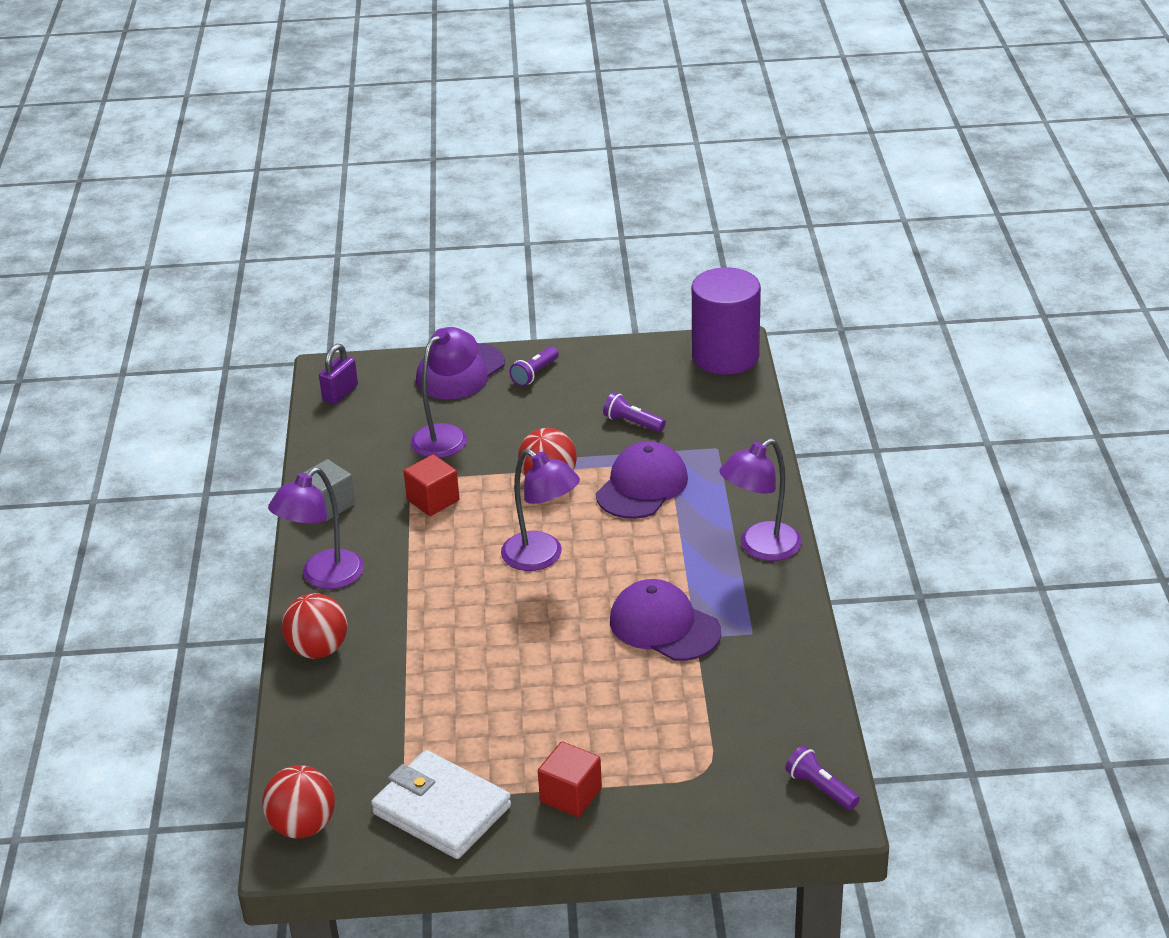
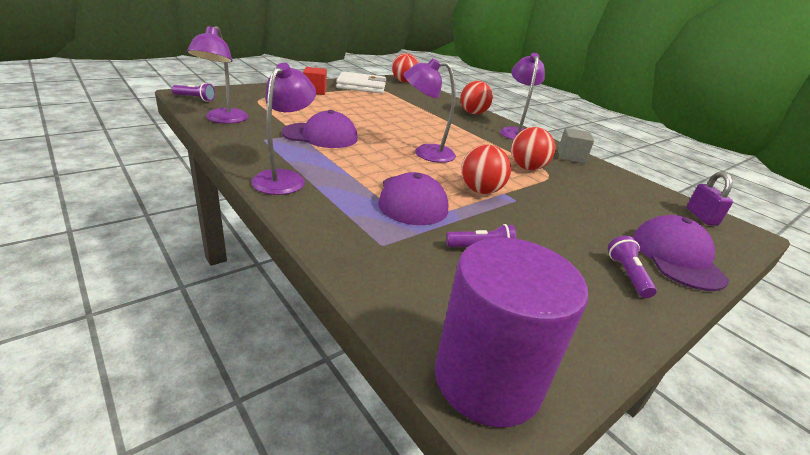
camera: 140 degrees right, 5 degrees down
red cube [403,454,460,516] -> red ball [511,127,555,170]
purple lamp [411,327,478,458] -> purple lamp moved to [187,26,248,124]

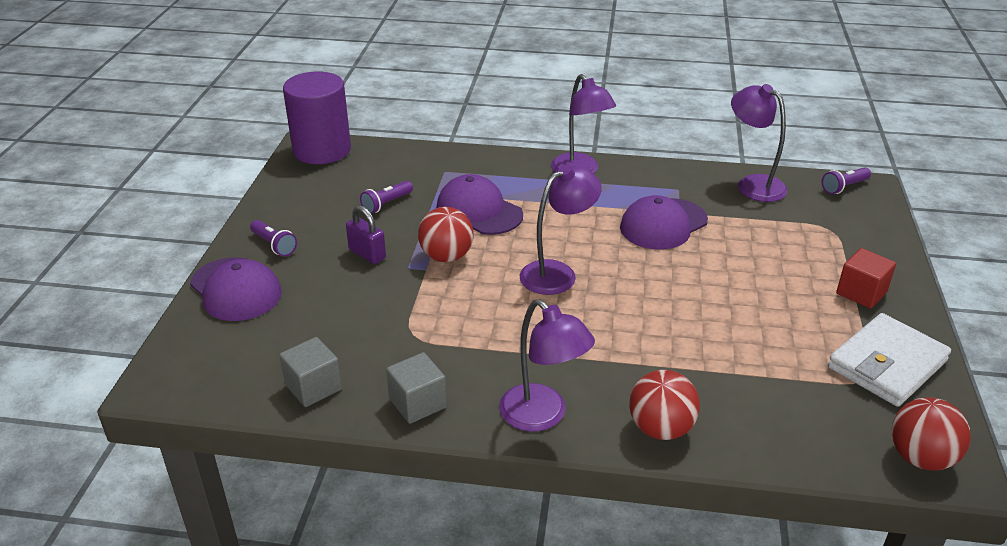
camera: 140 degrees right, 5 degrees up
red ball [511,127,555,170] -> none
purple padlock [687,171,733,226] -> purple padlock moved to [346,205,386,264]
none -> grey cube [279,337,342,407]

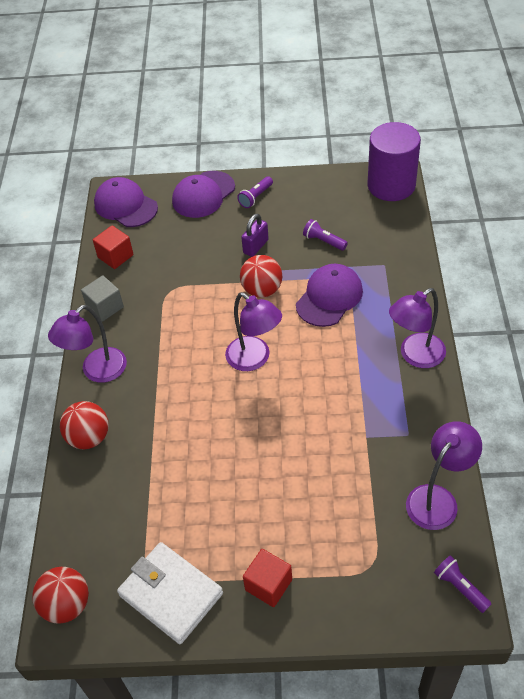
camera: 85 degrees right, 15 degrees up
grey cube [279,337,342,407] -> red cube [93,226,134,269]
purple cap [620,195,708,250] -> purple cap moved to [94,177,158,227]

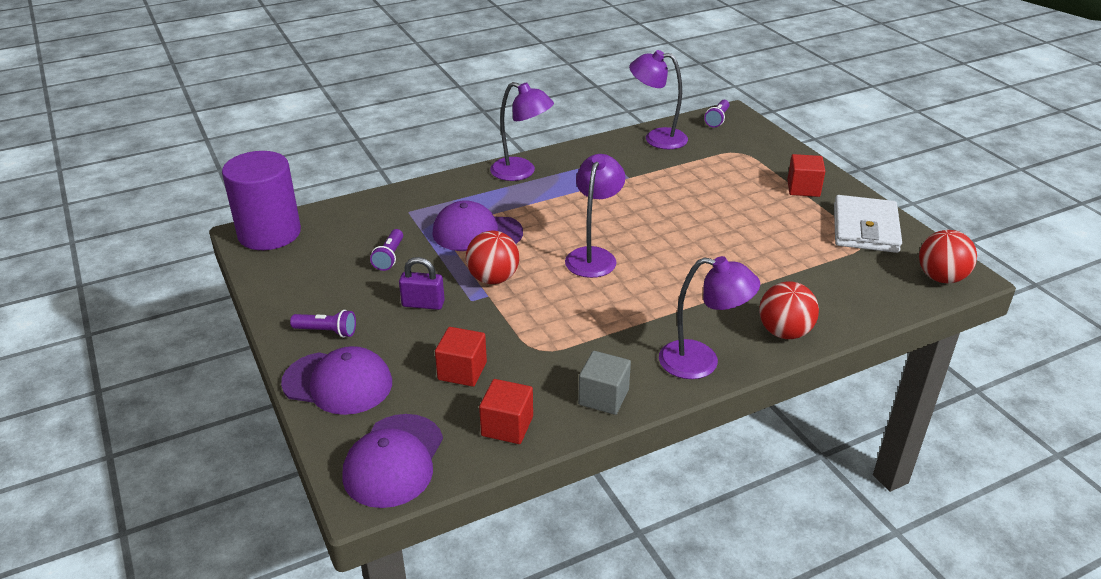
camera: 120 degrees left, 15 degrees down
none -> red cube [435,327,487,387]

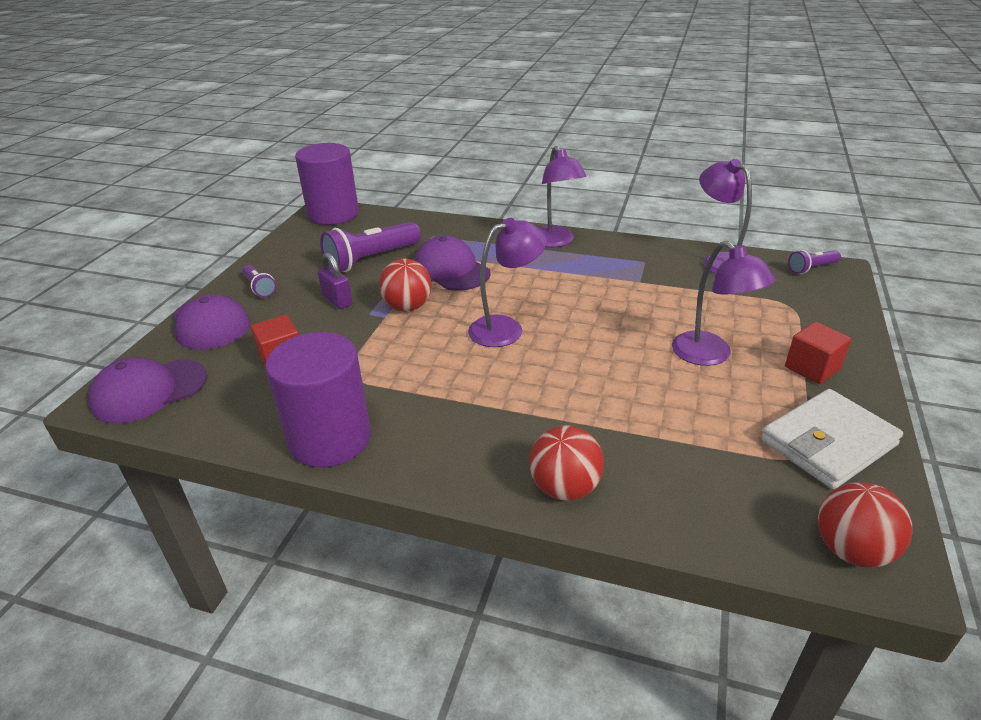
camera: 45 degrees right, 0 degrees up
purple flashlight [370,229,403,271] -> purple flashlight [320,222,421,272], size x1.93
red cube [479,379,533,444] -> none
grey cube [578,351,631,415] -> purple cylinder [265,332,371,467]
purple lamp [659,256,760,379] -> purple lamp moved to [672,241,775,366]

